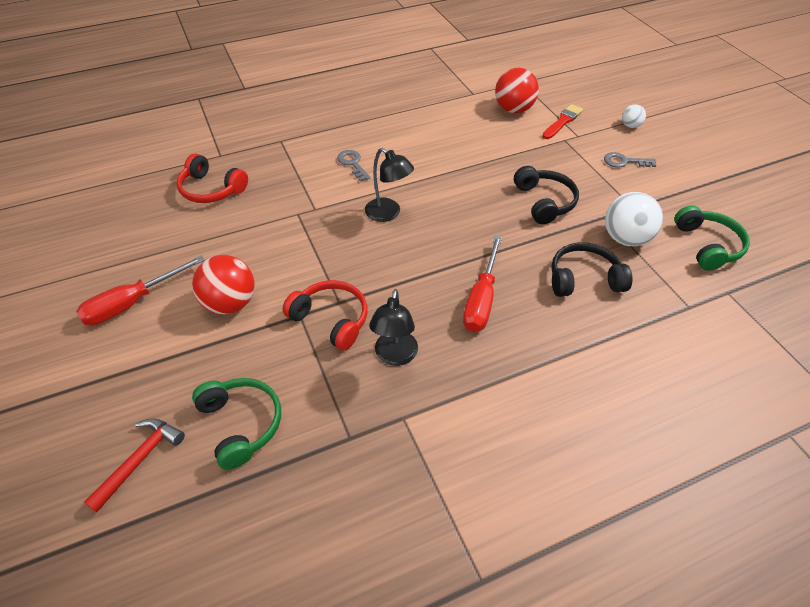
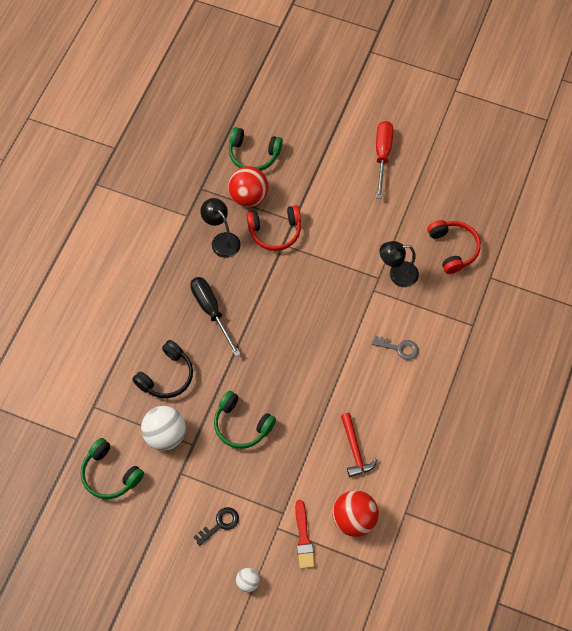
camera: 135 degrees right, 15 degrees up
red hammer [84,419,185,512] -> red hammer moved to [341,413,378,477]
red headphones [177,154,248,203] -> red headphones turned 90 degrees clockwise [427,220,481,274]
red ball [192,255,255,314] -> red ball moved to [228,166,269,207]
black lamp [365,148,414,222] -> black lamp moved to [379,241,419,287]
red screwdriver [463,235,502,332] -> black screwdriver [190,277,241,357]
black headphones [514,166,579,224] -> green headphones [214,391,276,449]
grey key [604,152,657,168] -> black key [194,507,239,546]

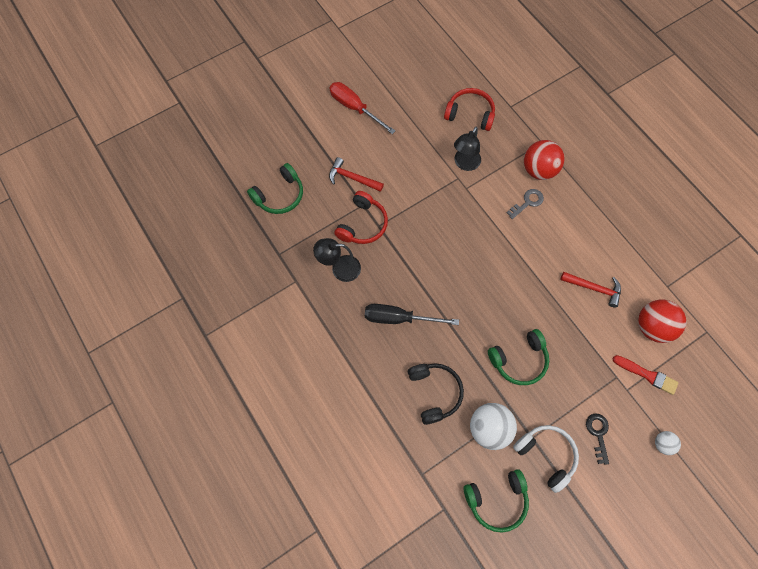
camera: 55 degrees left, 5 degrees up
red ball [228,166,269,207] -> red ball moved to [524,140,564,180]
none -> red hammer [329,157,384,192]
none -> white headphones [513,425,579,493]

